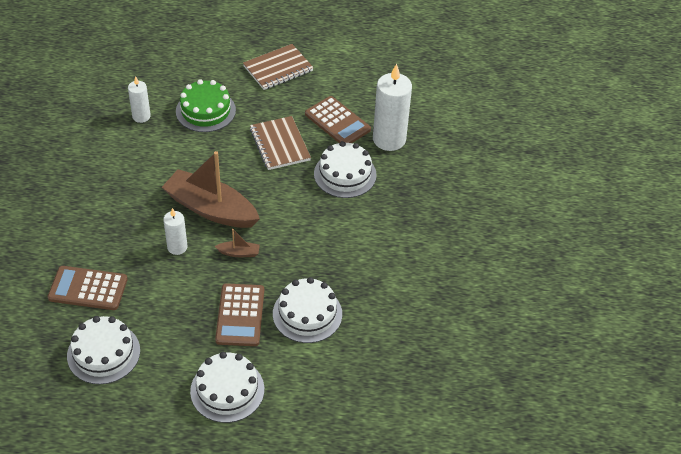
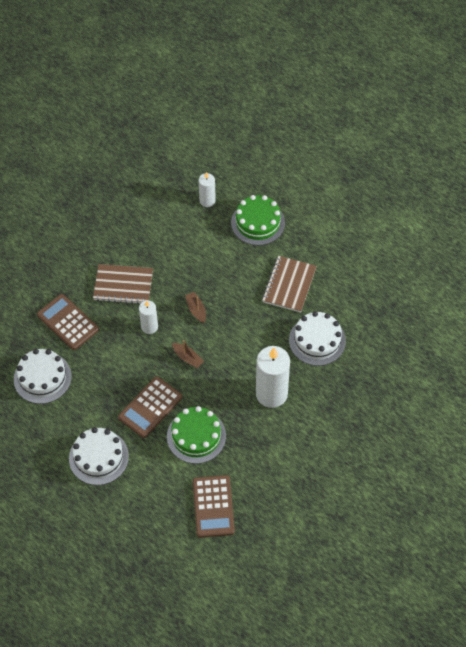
camera: 40 degrees right, 10 degrees up
brown boat [162,151,260,228] -> brown boat [185,292,206,323], size x0.41
brown notebook [243,44,314,90] -> brown notebook moved to [93,264,153,304]
white cake [273,277,342,343] -> green cake [167,406,226,464]
brown calculator [305,96,371,143] -> brown calculator moved to [193,475,235,538]
white candle [373,64,412,151] -> white candle moved to [256,346,290,408]

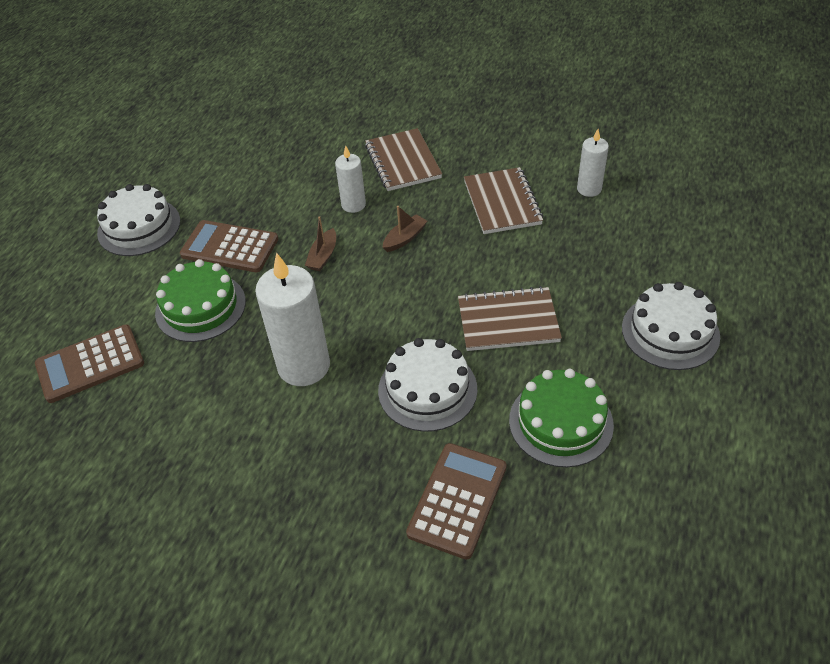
camera: 70 degrees right, 10 degrees down
white cake [14,349,72,404] -> white cake moved to [622,282,720,370]
brown calculator [37,294,99,350] -> brown calculator moved to [406,443,507,560]
green cake [231,195,285,246] -> green cake moved to [509,369,614,467]
none -> brown notebook [464,167,544,234]

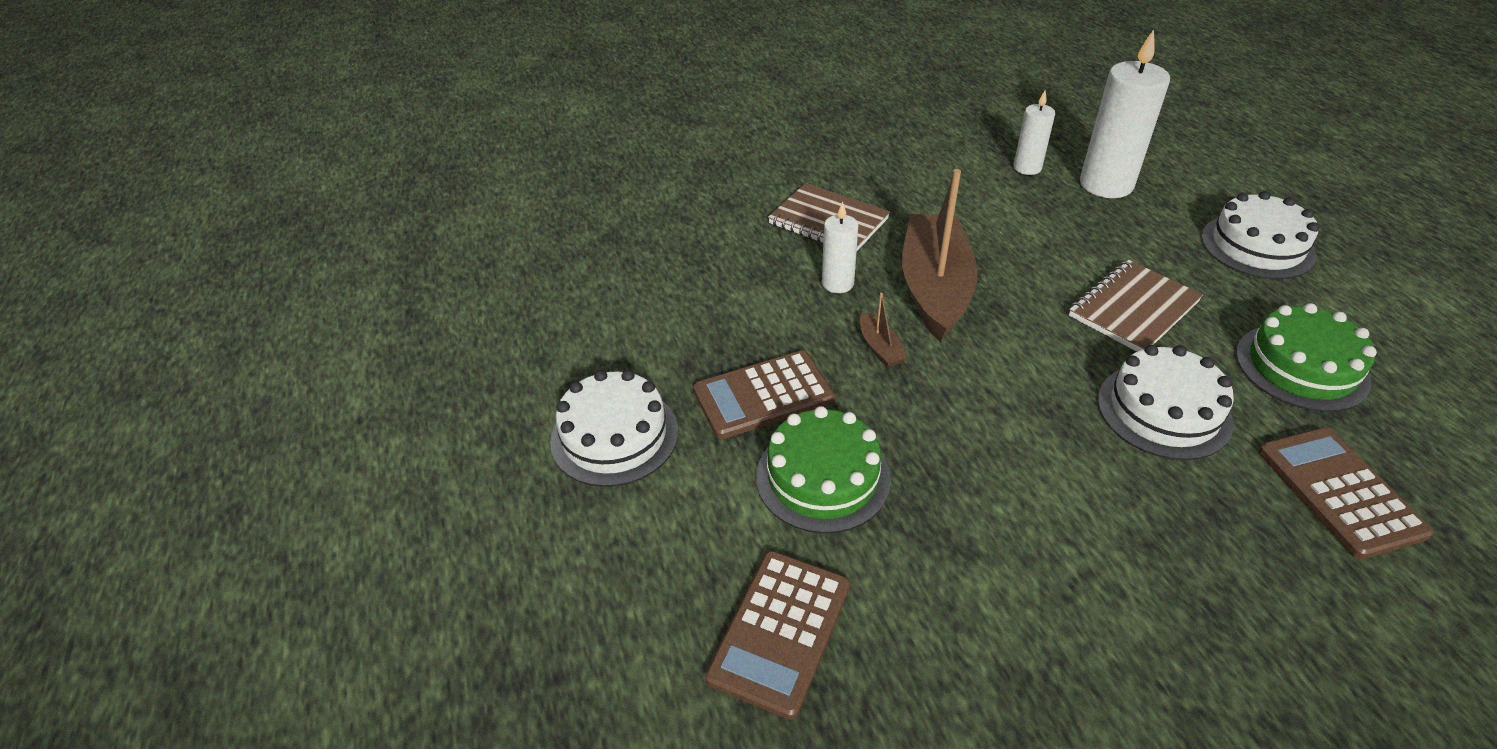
camera: 40 degrees left, 5 degrees down
white candle [255,252,330,386] -> white candle moved to [1080,29,1170,198]
brown boat [383,206,427,252] -> brown boat [902,169,978,342], size x2.45
brown notebook [464,167,544,234] -> none

